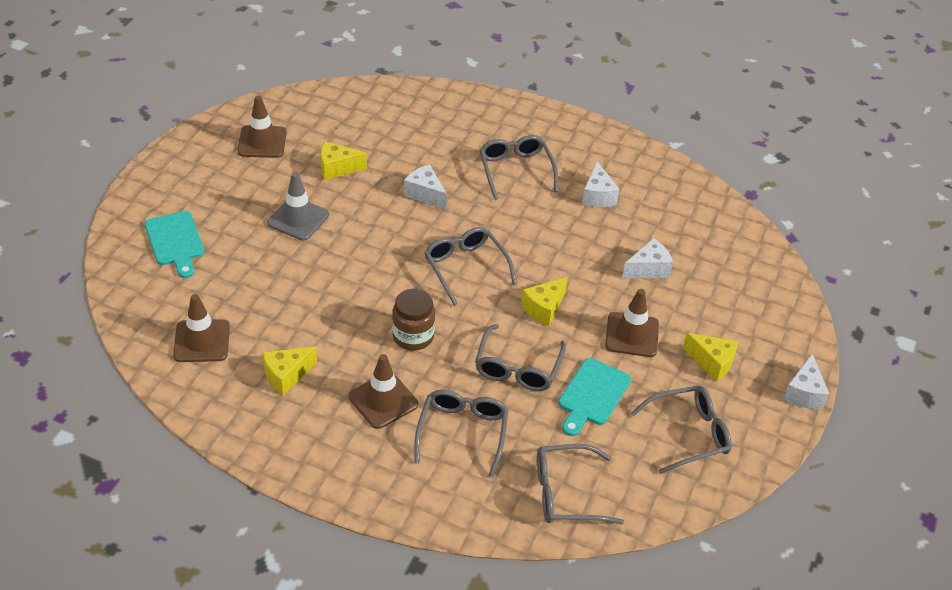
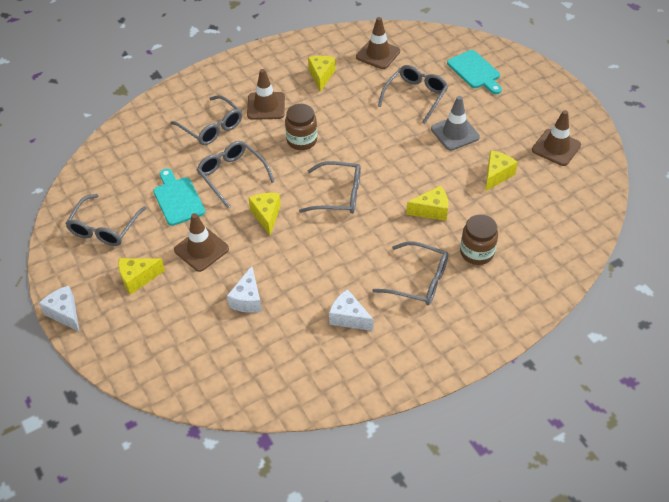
camera: 130 degrees right, 5 degrees up
turquoise cutting board [145,211,204,278] -> turquoise cutting board turned 135 degrees counterclockwise [447,50,502,94]
white cheese [404,164,447,209] -> yellow cheese [406,186,448,221]
grey glasses [537,444,624,524] -> grey glasses moved to [378,65,448,124]
none -> brown jar [460,214,498,265]

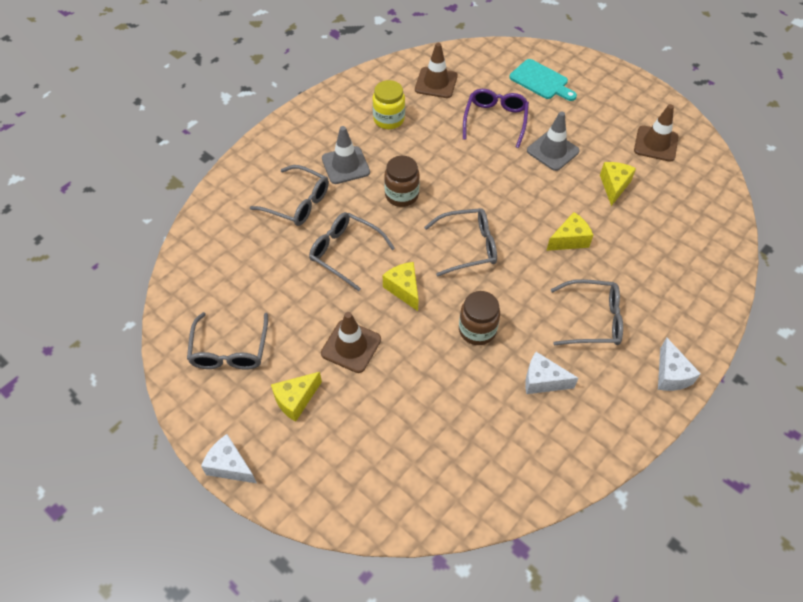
camera: 20 degrees left, 5 degrees up
turquoise cutting board [153,169,205,226] -> none
white cheese [227,266,262,313] -> white cheese moved to [658,338,701,391]
brown traffic cone [247,69,285,120] -> grey traffic cone [322,126,370,184]
yellow cheese [308,56,335,92] -> yellow jar [372,80,405,129]
grey glasses [378,65,448,124] -> purple glasses [463,89,529,148]
brown jar [460,214,498,265] -> brown jar moved to [459,291,500,345]

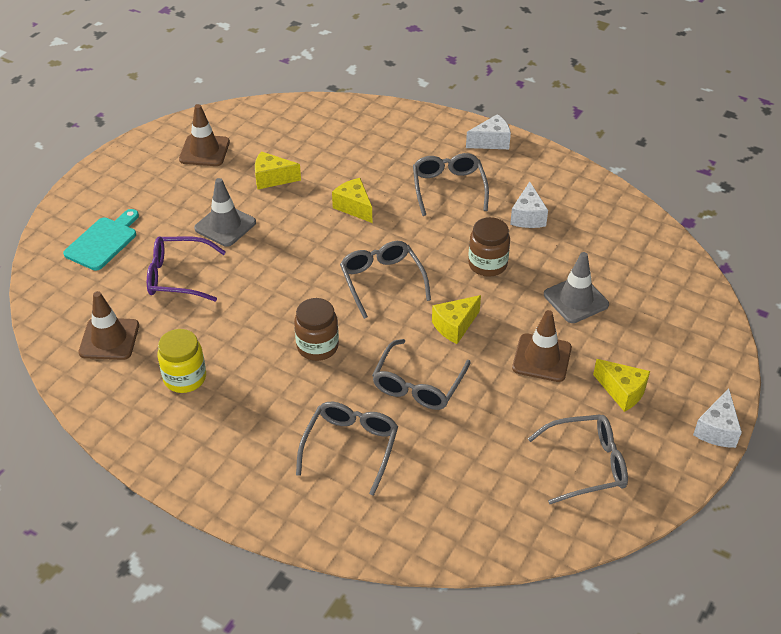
camera: 100 degrees left, 10 degrees down
grey traffic cone [322,126,370,184] -> grey traffic cone moved to [544,252,609,323]

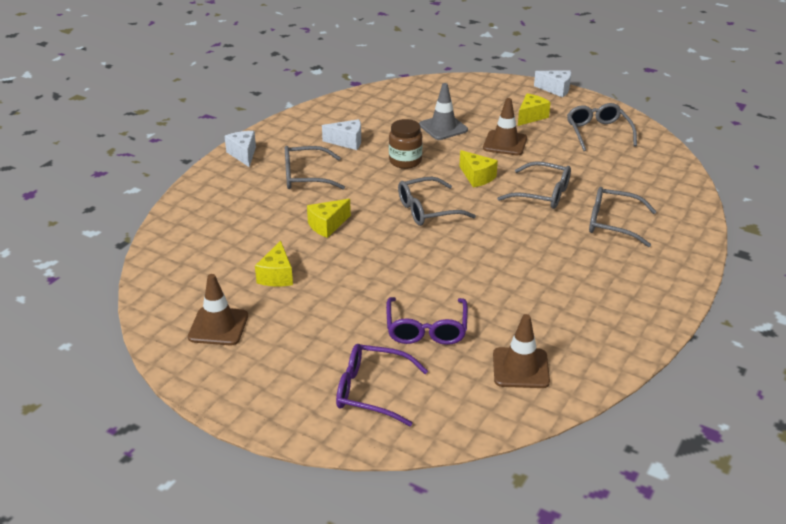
camera: 90 degrees left, 10 degrees down
turquoise cutting board [63,209,139,271] -> purple glasses [336,344,428,426]
yellow jar [157,329,206,393] -> none
grey traffic cone [194,178,256,247] -> none
brown jar [294,298,339,361] -> none

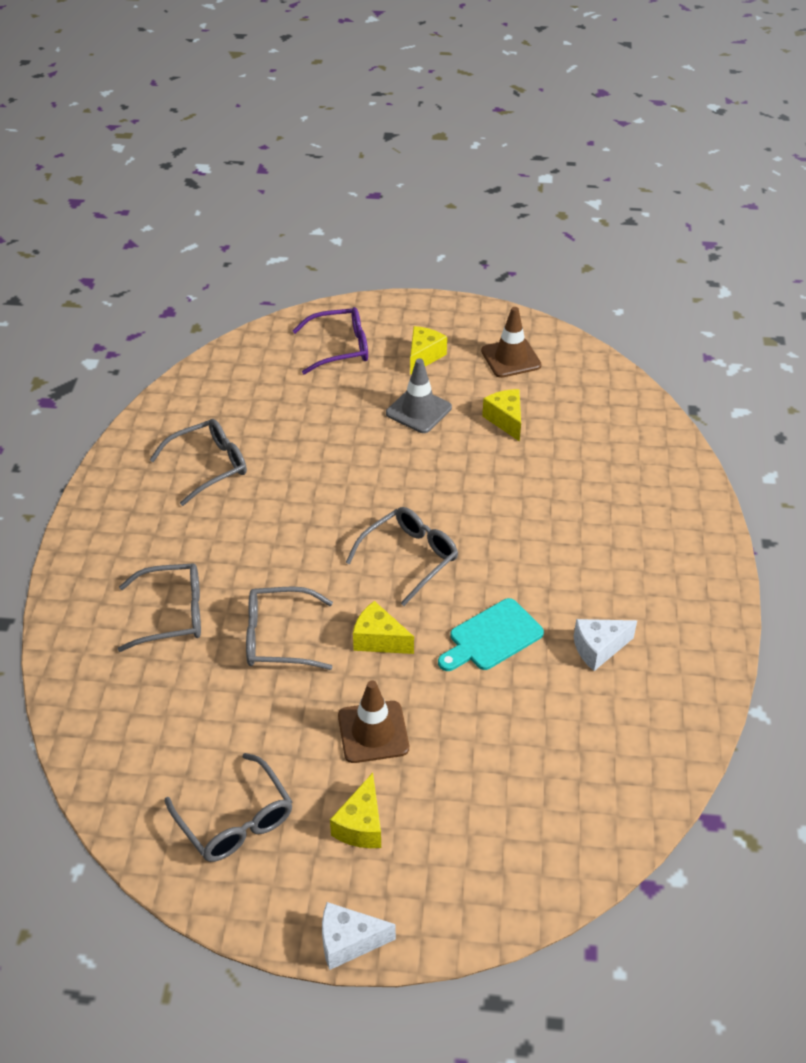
camera: 155 degrees right, 10 degrees up
white cheese [224,131,256,167] -> none
grey glasses [285,146,345,190] -> grey glasses moved to [150,419,247,506]
yellow cheese [307,199,351,238] -> yellow cheese moved to [410,326,447,375]
purple glasses [386,297,468,345] -> none
brown jar [389,119,423,169] -> turquoise cutting board [438,598,544,671]
grey traffic cone [419,83,468,140] -> grey traffic cone moved to [386,358,452,433]
brown traffic cone [493,314,550,388] -> none

